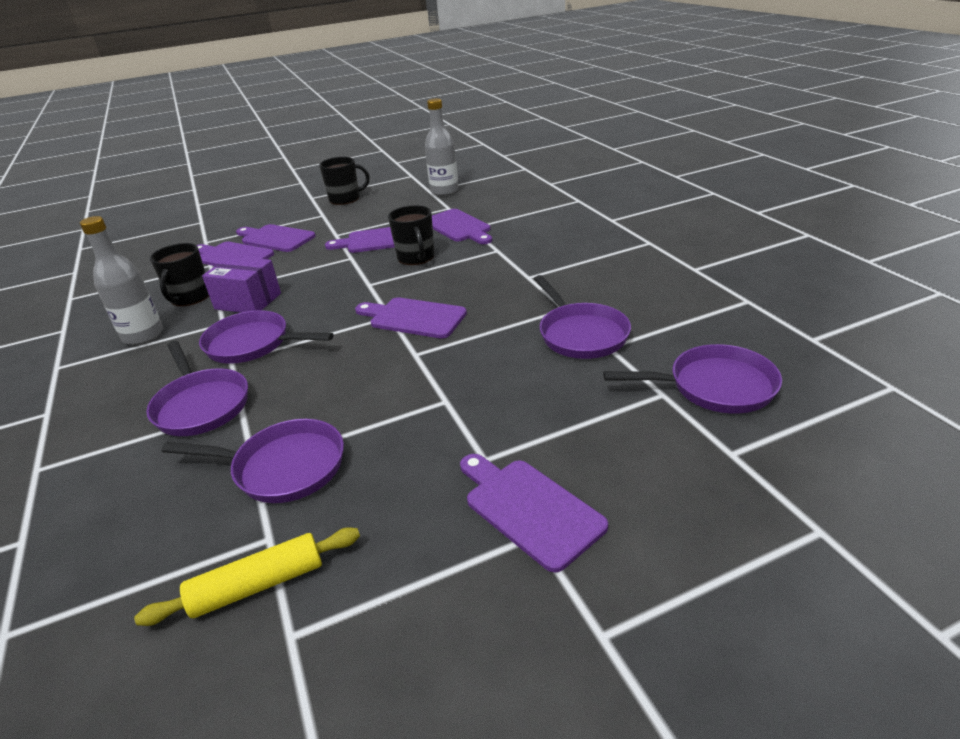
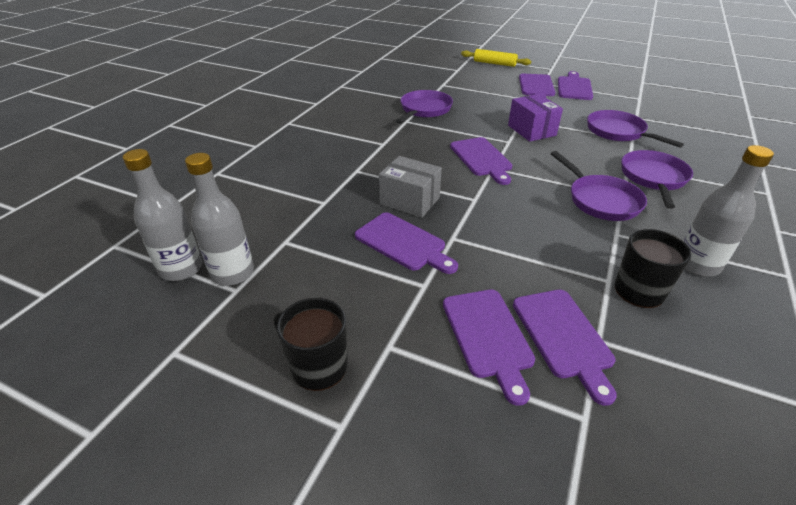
camera: 135 degrees left, 5 degrees up
yellow rolling pin [134,527,360,626] -> yellow rolling pin moved to [461,49,531,67]
purple box [202,256,281,313] -> purple box moved to [508,94,563,142]
black mug [388,205,434,265] -> grey box [379,156,442,218]
purple cutting board [432,209,492,244] -> purple cutting board moved to [558,71,593,100]
purple pan [603,344,782,414] -> none
none -> grey bottle [123,149,202,281]

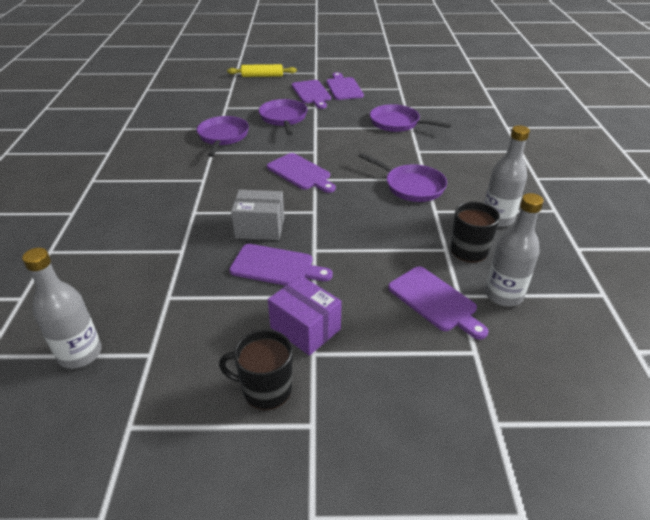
camera: 25 degrees left, 0 degrees up
grey bottle [185,153,254,286] -> grey bottle moved to [485,193,544,307]
purple cutting board [443,290,535,406] -> none
purple box [508,94,563,142] -> purple box moved to [268,275,342,356]
purple pan [622,150,693,209] -> purple pan moved to [259,99,307,135]

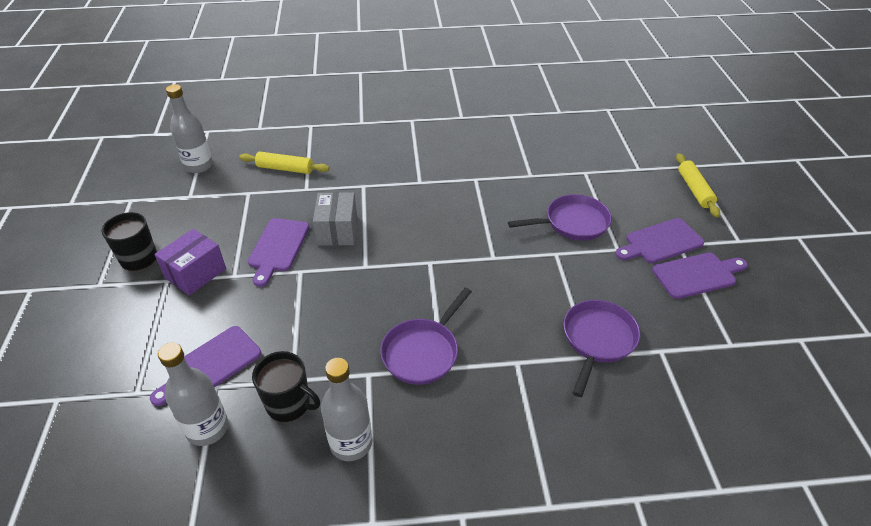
camera: 85 degrees right, 5 degrees up
purple pan [197,116,249,157] -> none
purple cutting board [267,153,336,193] -> none
none -> yellow rolling pin [239,151,330,174]

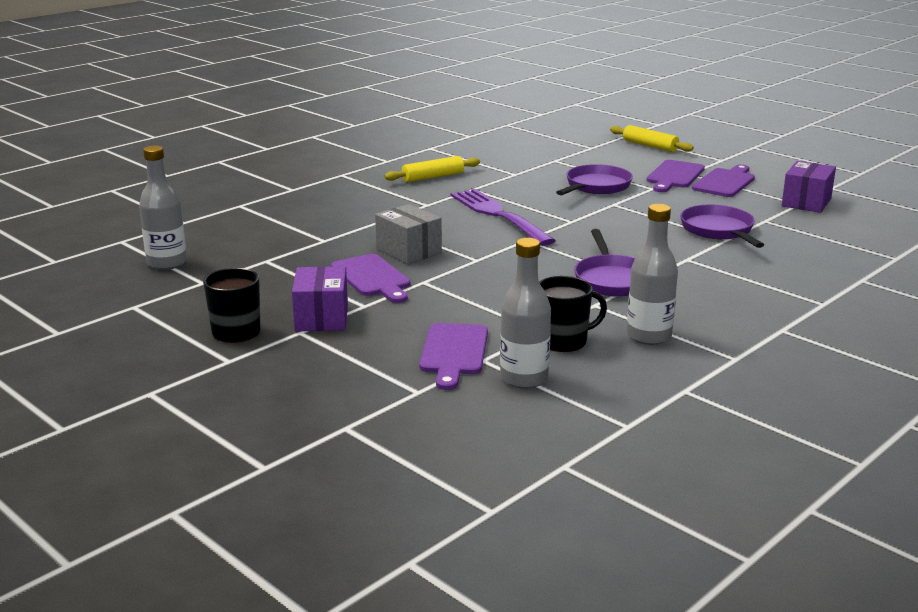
camera: 40 degrees left, 20 degrees down
yellow rolling pin [239,151,330,174] -> yellow rolling pin moved to [384,156,480,182]
none -> purple fork [451,189,556,246]
none -> purple box [782,161,836,213]

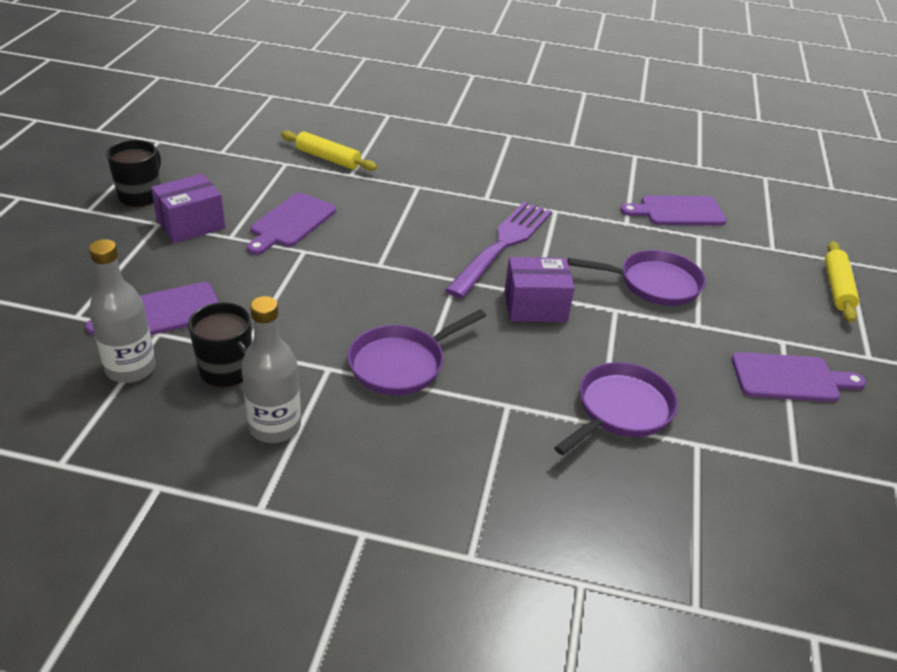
camera: 55 degrees right, 15 degrees up
grey bottle [139,145,187,270] -> none
grey box [375,204,442,264] -> none
yellow rolling pin [384,156,480,182] -> yellow rolling pin moved to [281,130,377,171]
purple cutting board [647,160,705,192] -> purple cutting board moved to [620,195,727,226]
purple box [782,161,836,213] -> purple box moved to [505,257,575,322]

